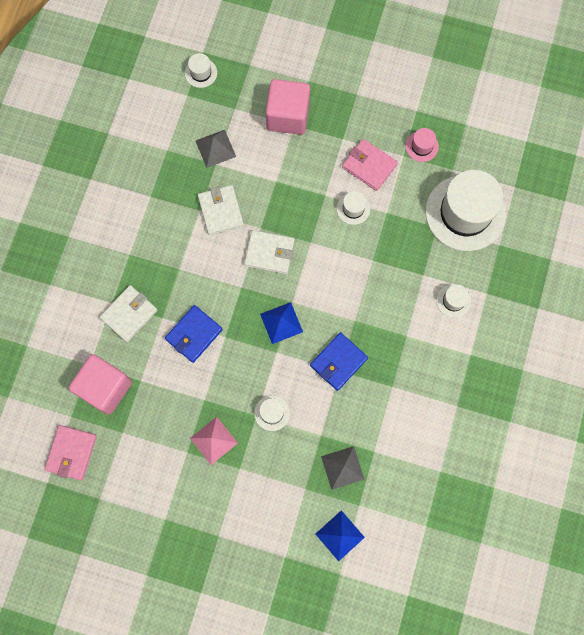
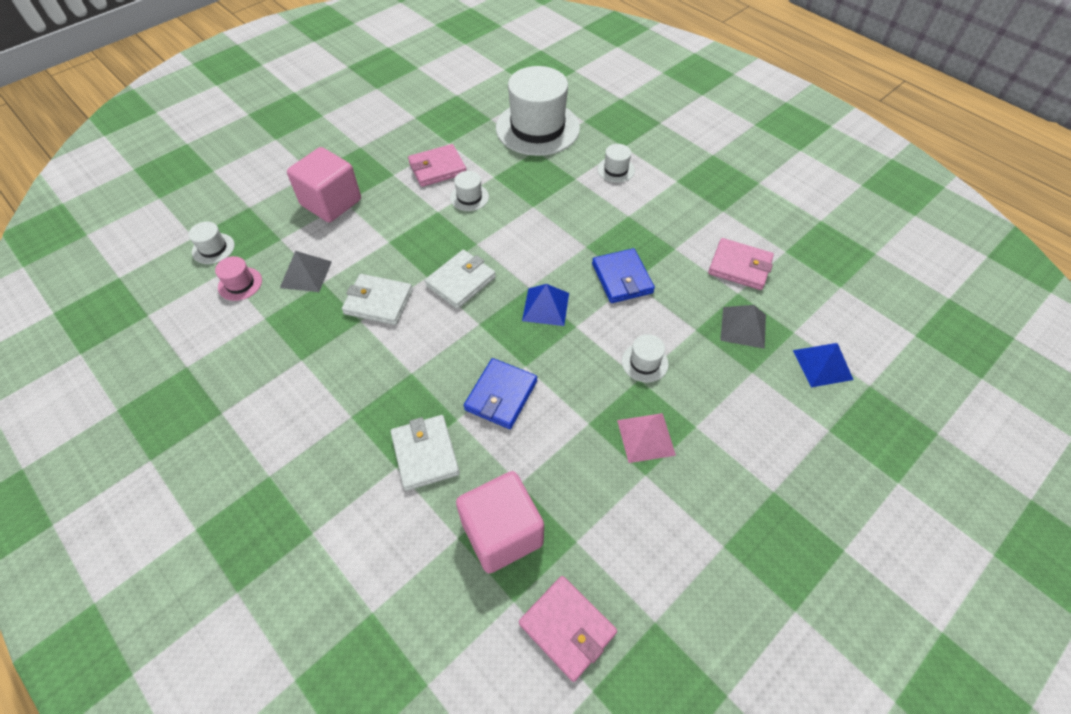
camera: 60 degrees left, 20 degrees down
blue wallet [165,305,223,363] -> blue wallet turned 45 degrees clockwise [464,358,537,429]
pink hat [405,128,439,162] -> pink hat moved to [215,256,262,301]
none -> pink wallet [708,238,774,290]

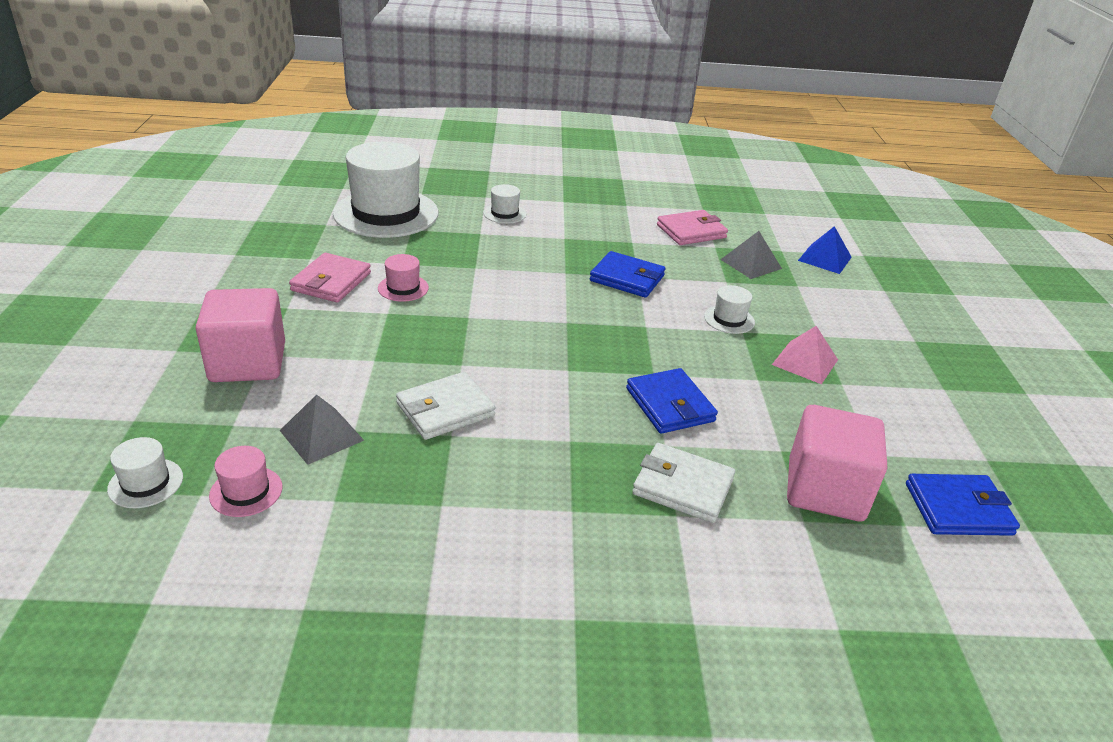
camera: 50 degrees left, 20 degrees down
white wallet [425,250,496,309] -> none
white hat [450,171,489,211] -> pink hat [378,254,429,302]
pink wallet [519,576,617,682] -> blue wallet [906,474,1020,536]
blue pyramid [522,284,569,326] -> none

